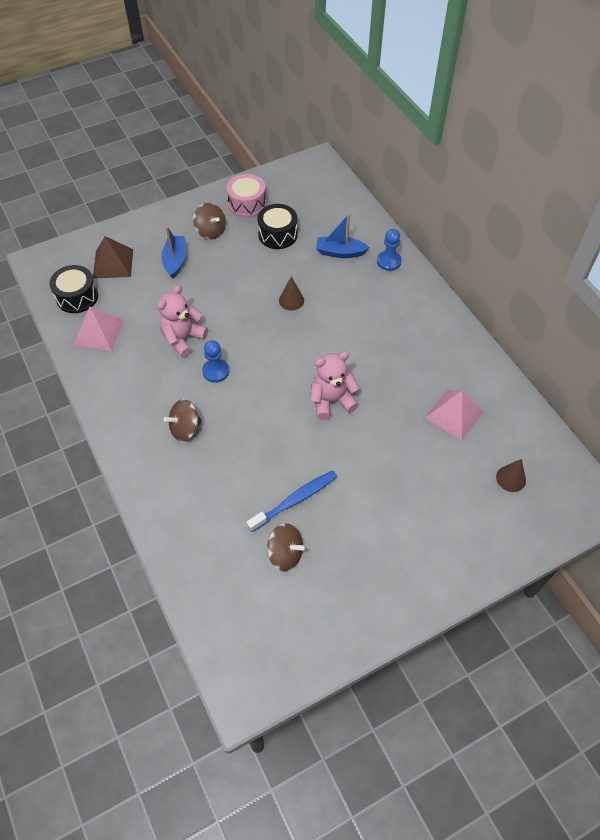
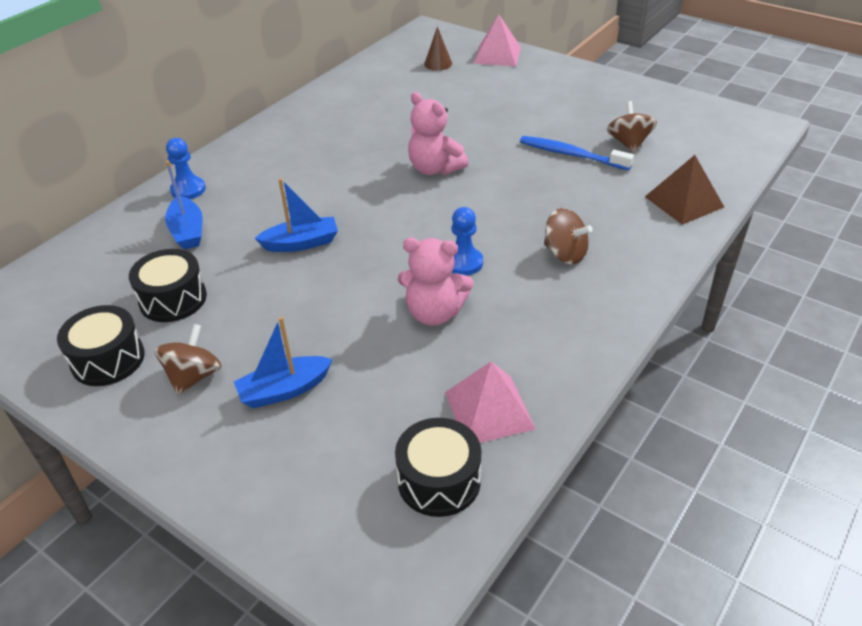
camera: 115 degrees left, 15 degrees down
brown pyramid [93,236,133,278] -> brown pyramid moved to [645,155,724,225]
pink drum [226,174,266,218] -> black drum [57,305,145,386]
brown cone [279,277,304,310] -> blue boat [255,178,338,252]
pink pyramid [425,390,484,441] -> pink pyramid moved to [473,15,521,66]

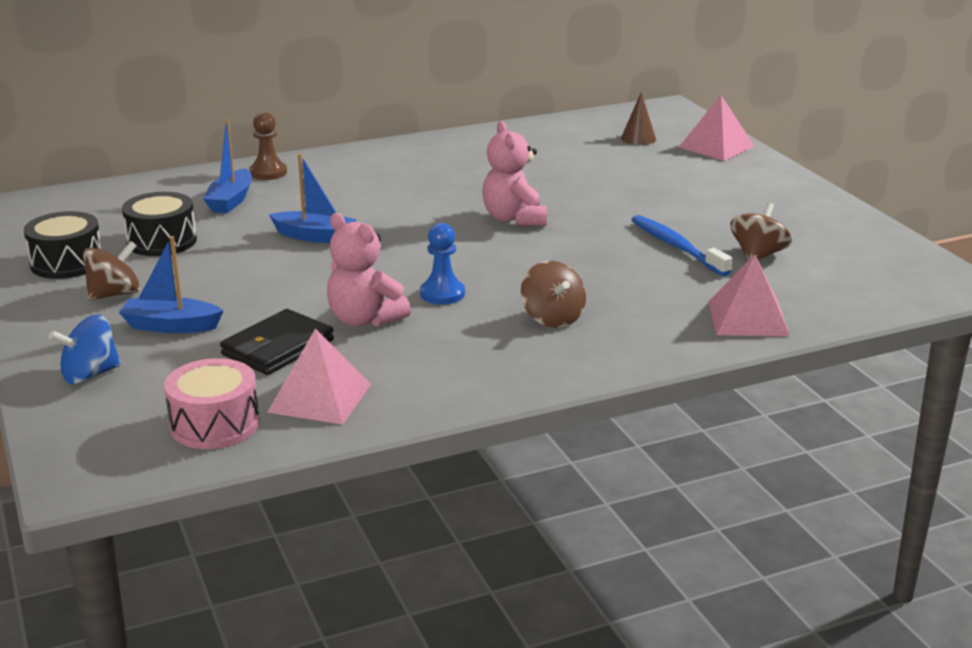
camera: 30 degrees right, 15 degrees down
blue pawn [166,138,206,199] -> brown pawn [249,112,287,180]
black drum [395,418,481,517] -> pink drum [164,358,259,449]
brown pyramid [645,155,724,225] -> pink pyramid [708,254,790,336]
none -> blue spinning top [49,315,121,384]
none -> black wallet [220,309,334,375]

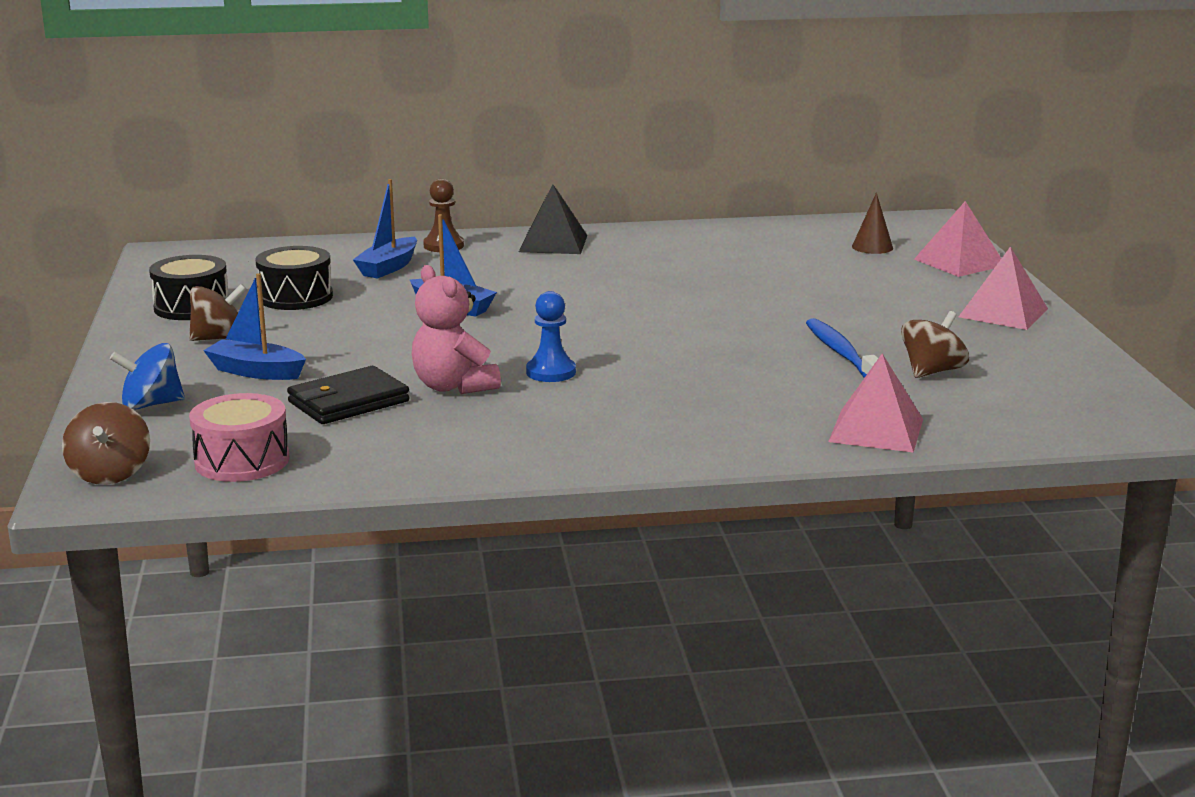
camera: 15 degrees right, 5 degrees down
pink pyramid [267,328,371,425] -> pink pyramid moved to [959,246,1048,330]
pink teddy bear [482,121,547,226] -> none
brown spinning top [521,261,586,328] -> brown spinning top moved to [62,402,150,485]
none -> black pyramid [519,184,587,254]

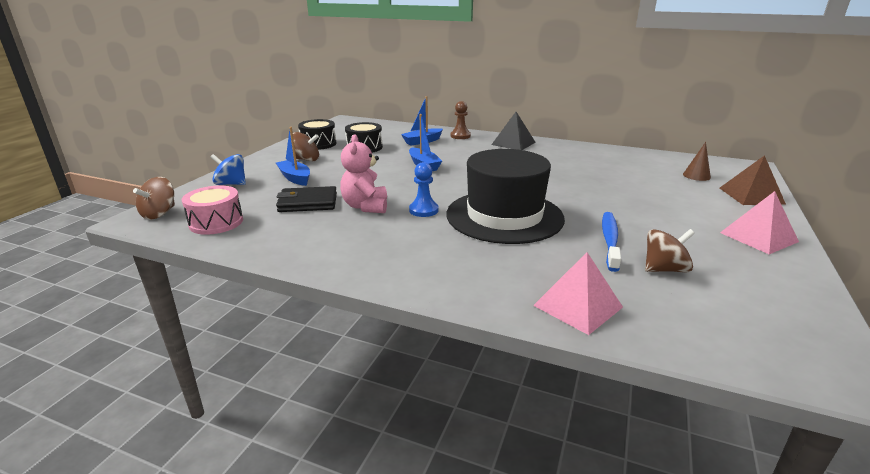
camera: 30 degrees right, 5 degrees up
pink pyramid [914,201,1001,277] -> brown pyramid [720,155,786,205]
none -> black hat [446,149,565,244]

